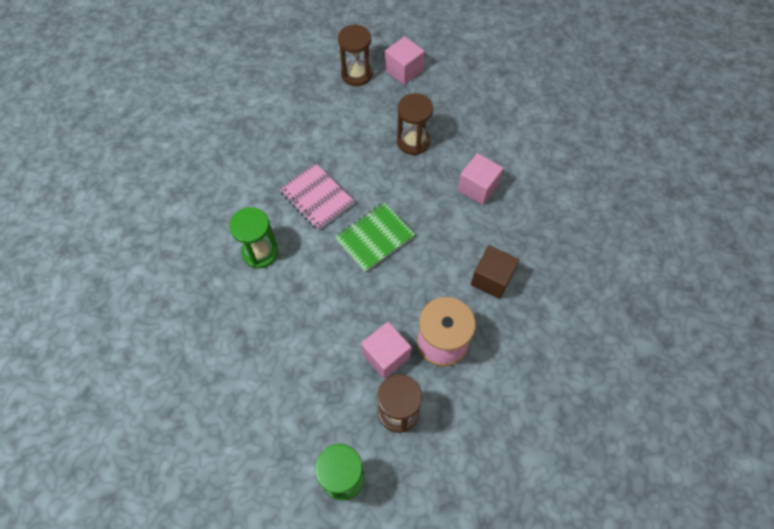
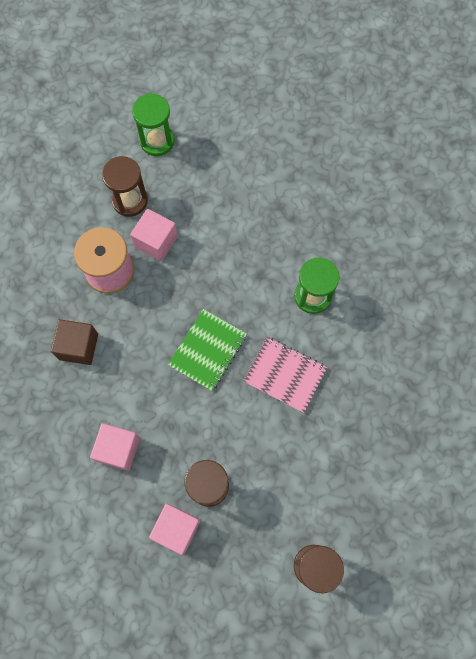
camera: 160 degrees right, 10 degrees up
pink cube [385,36,424,85] -> pink cube moved to [149,504,200,555]

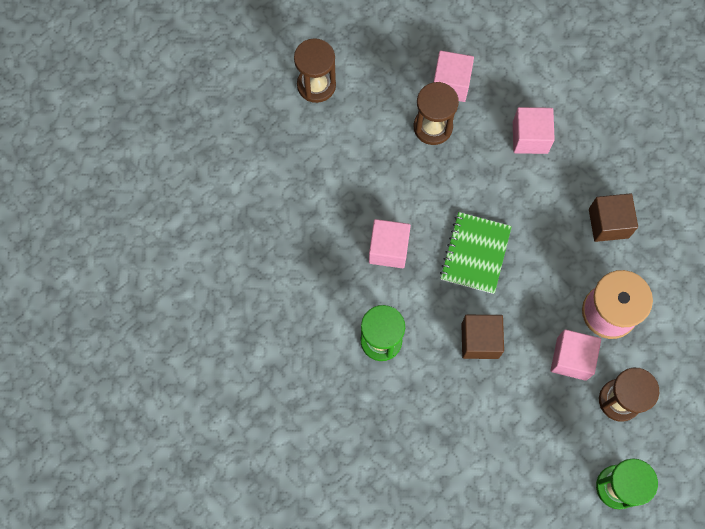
camera: 165 degrees right, 0 degrees up
pink notebook [243,337,328,413] -> pink cube [369,219,411,268]
none -> brown cube [461,315,504,359]

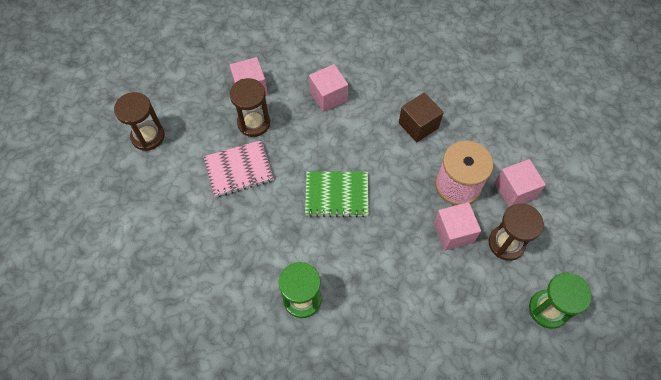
camera: 30 degrees left, 10 degrees down
pink cube [369,219,411,268] -> pink cube moved to [495,159,546,207]
green notebook [440,212,512,294] -> green notebook turned 75 degrees counterclockwise [305,171,369,217]
brown cube [461,315,504,359] -> none
none -> pink notebook [203,140,274,197]

